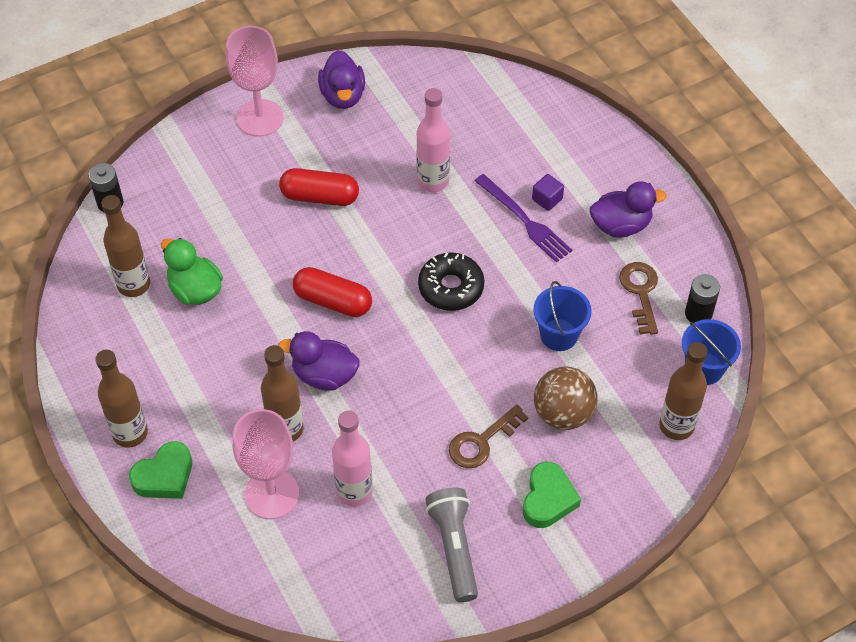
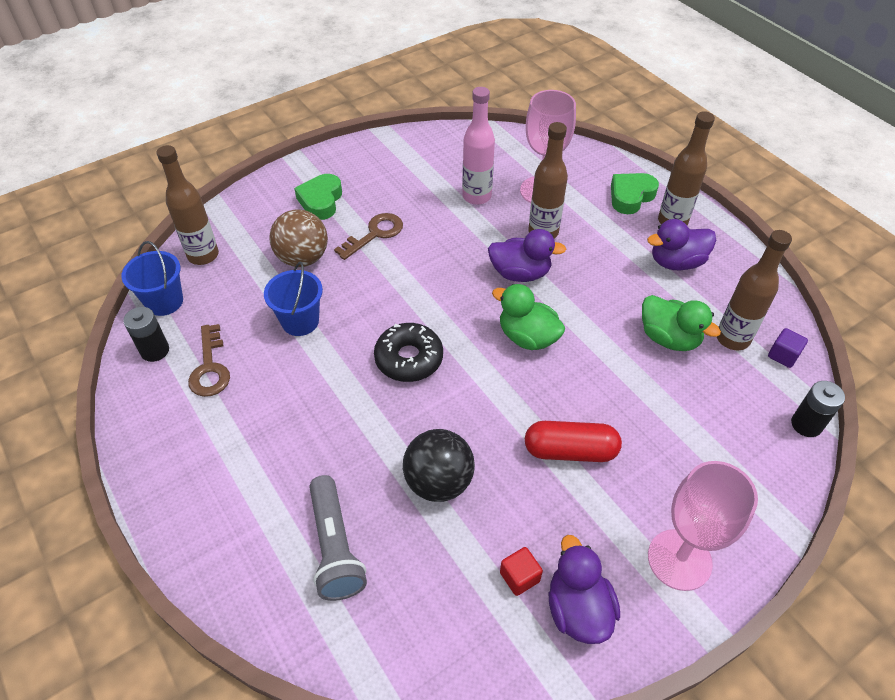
camera: 175 degrees right, 5 degrees down
red capsule [293,267,372,317] -> green duck [492,284,565,350]
pink bottle [416,88,450,192] -> black ball [403,429,475,502]
grey flashlight [425,488,478,602] -> grey flashlight moved to [309,475,367,601]
purple fork [475,174,572,263] -> none
purple cube [532,174,564,211] -> purple cube moved to [768,328,808,368]
purple duck [590,181,667,238] -> purple duck moved to [647,219,716,270]
none -> red cube [500,547,543,596]

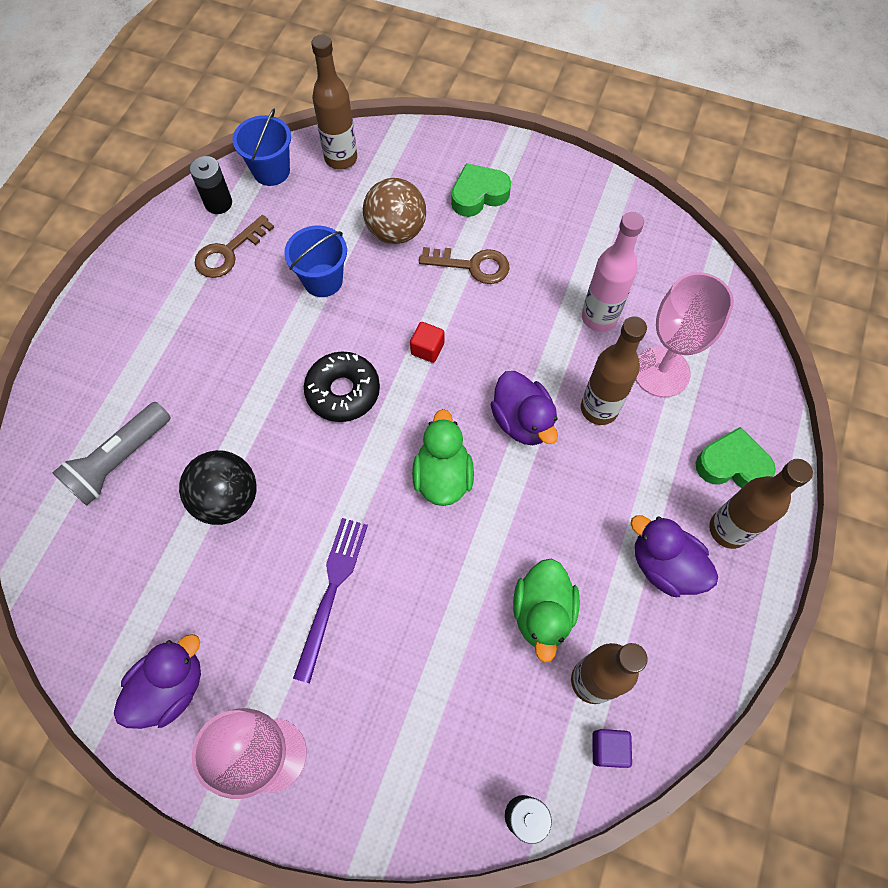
camera: 55 degrees right, 15 degrees up
red cube [500,547,543,596] -> red cube moved to [410,322,444,363]
red capsule [525,421,622,462] -> purple fork [293,518,368,683]

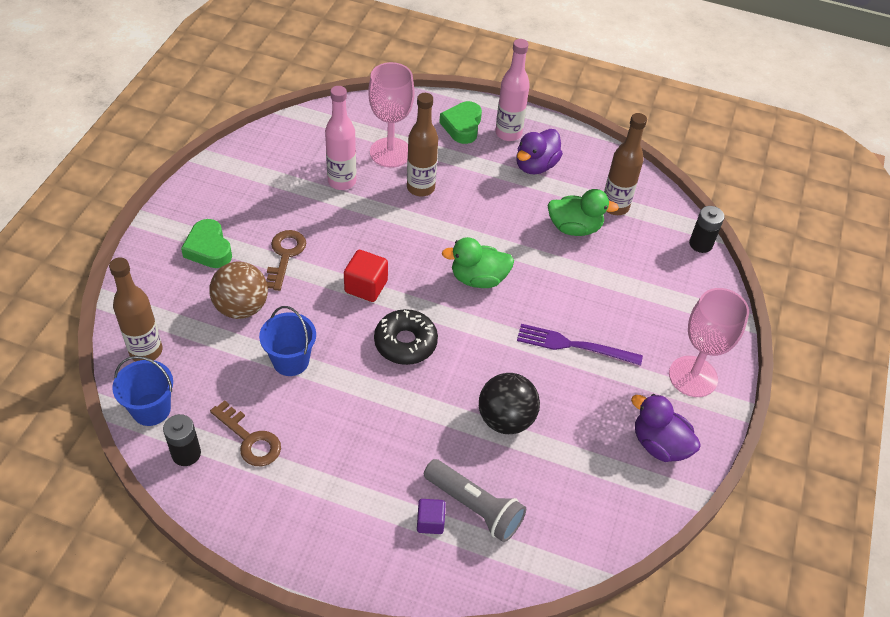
camera: 95 degrees left, 15 degrees down
red cube [410,322,444,363] -> red cube [344,250,388,302], size x1.53
purple duck [490,371,558,445] -> none
purple cube [592,729,632,768] -> purple cube moved to [417,499,446,534]
brown bottle [709,459,813,549] -> pink bottle [495,39,530,141]

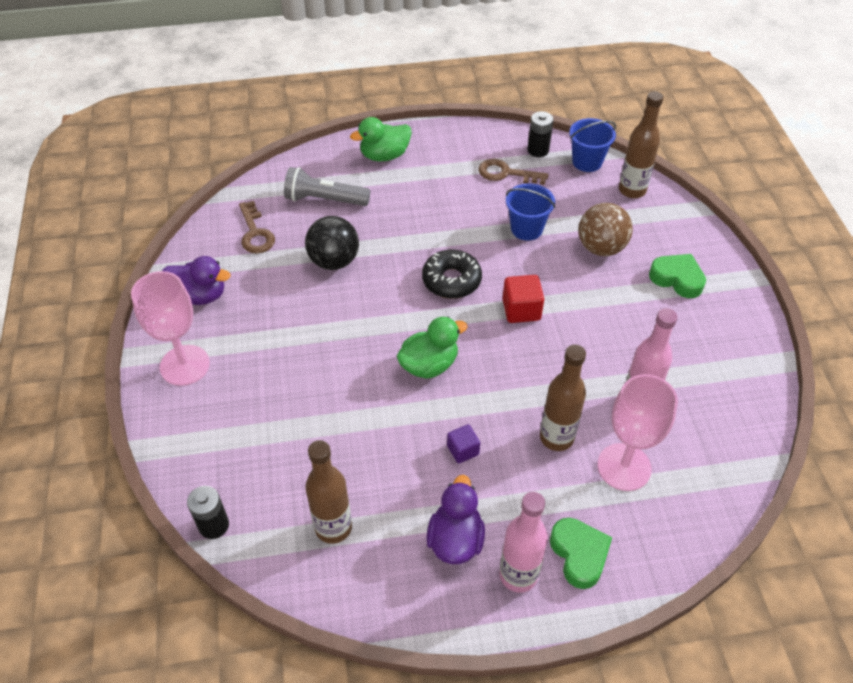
camera: 155 degrees right, 0 degrees up
brown key [266,230,306,291] -> brown key moved to [239,201,275,254]
purple cube [417,499,446,534] -> purple cube moved to [447,424,480,463]
purple fork [517,324,643,365] -> none
green duck [548,189,619,236] -> green duck moved to [350,117,412,161]

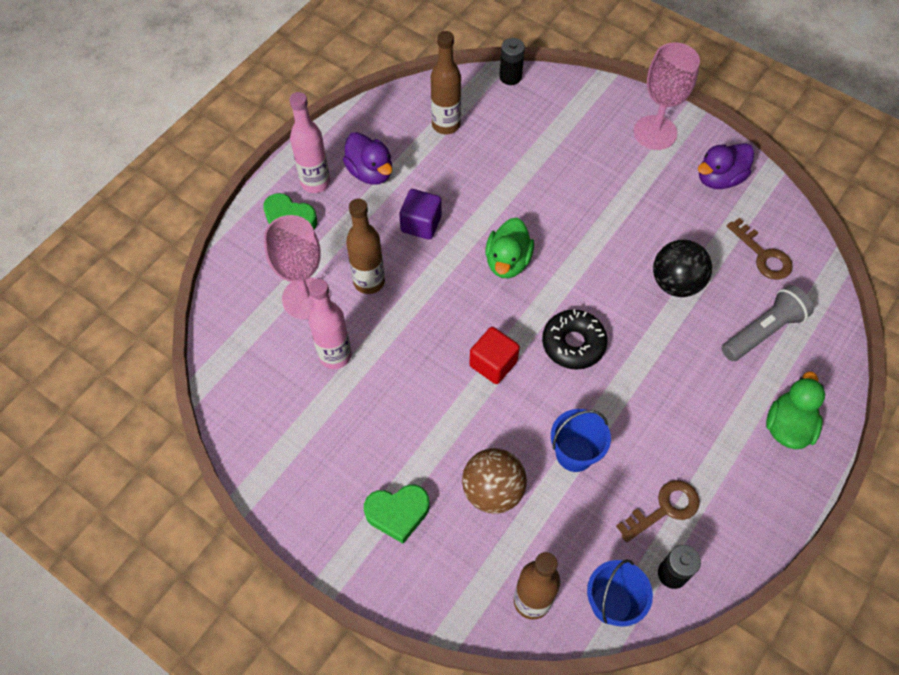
camera: 135 degrees right, 10 degrees up
brown key [239,201,275,254] -> brown key turned 150 degrees counterclockwise [727,218,793,280]
purple cube [447,424,480,463] -> purple cube [399,189,442,240], size x1.53

